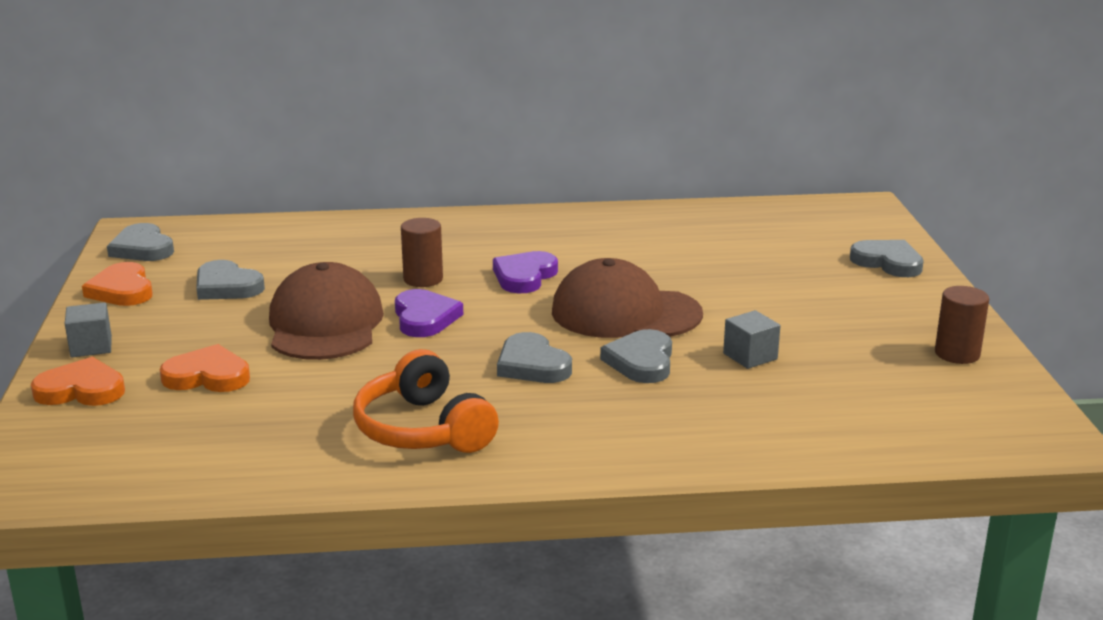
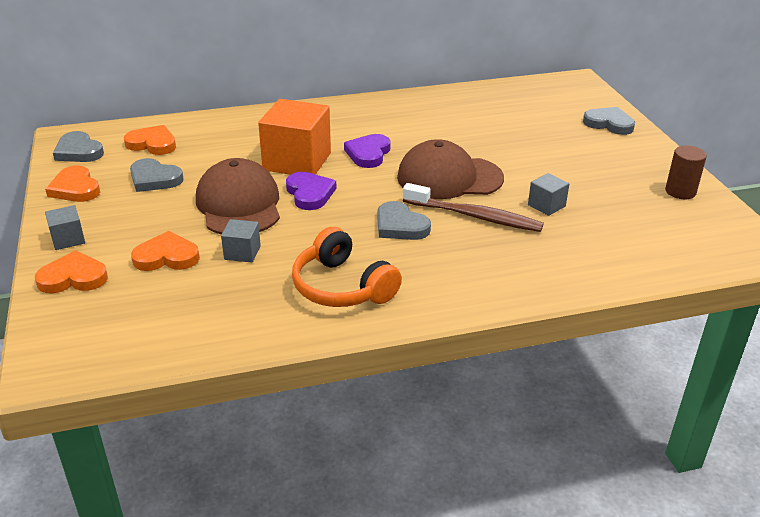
camera: 10 degrees left, 10 degrees up
brown cylinder [401,218,443,287] -> orange cube [258,99,331,175]
grey heart [600,329,672,383] -> brown toothbrush [403,183,544,232]
none -> orange heart [124,125,176,155]
none -> grey cube [221,219,261,263]

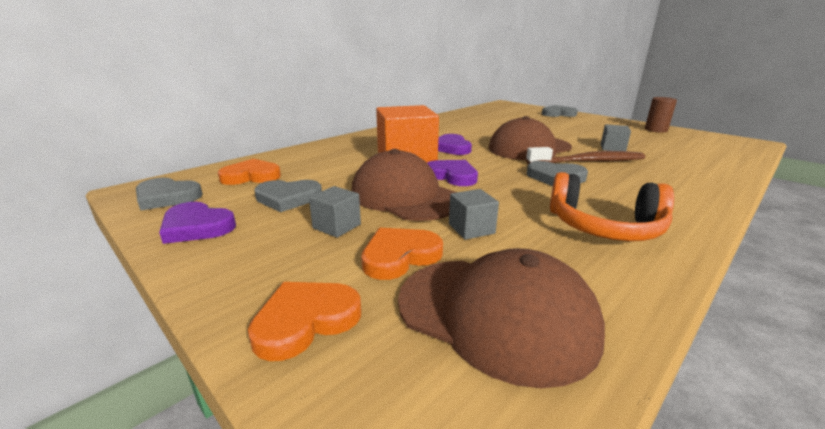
camera: 30 degrees left, 10 degrees down
orange heart [45,166,100,202] -> purple heart [159,202,236,244]
grey cube [45,205,85,250] -> grey cube moved to [309,186,361,238]
none -> brown cap [398,248,605,388]

